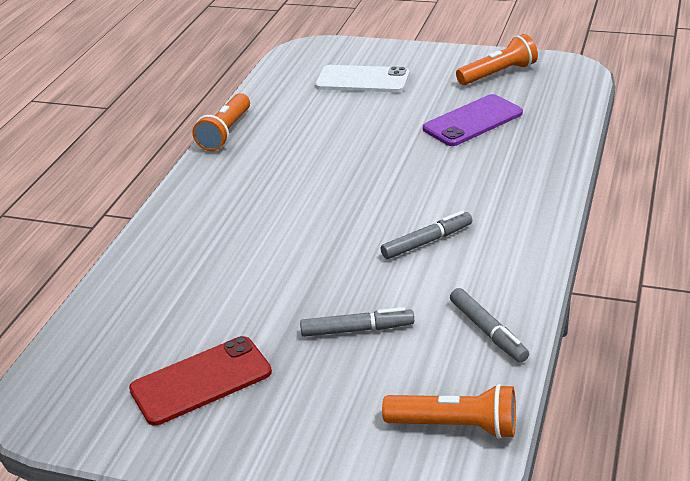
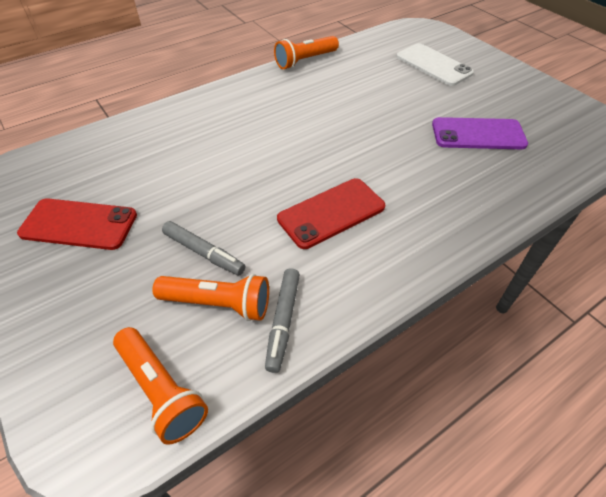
camera: 35 degrees right, 15 degrees up
grey marker [381,211,472,259] -> red phone [277,178,385,249]
orange flashlight [456,34,538,85] -> orange flashlight moved to [152,274,269,321]

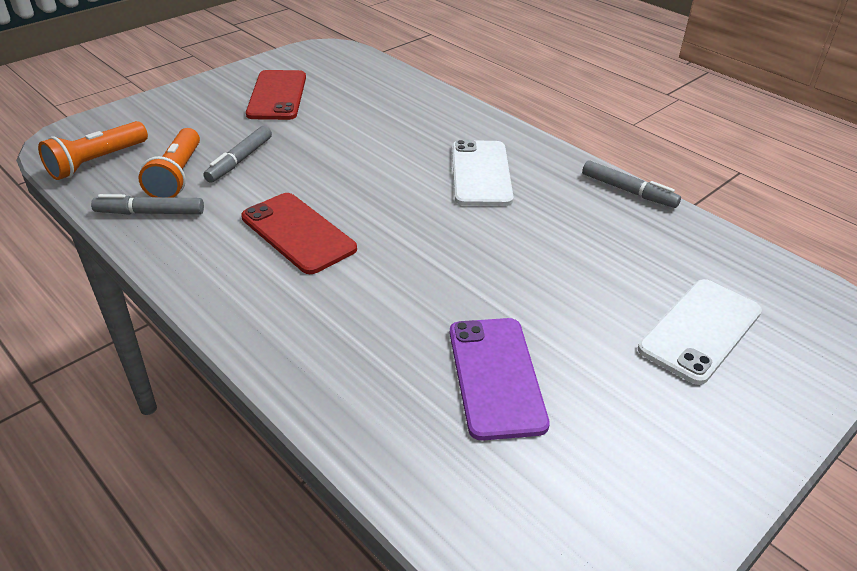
camera: 80 degrees right, 10 degrees down
orange flashlight [274,36,339,69] -> grey marker [582,160,681,208]
none -> white phone [452,140,513,206]

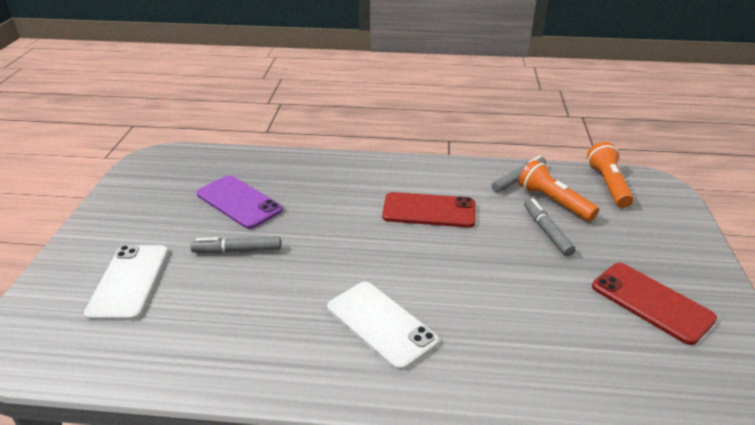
camera: 140 degrees right, 5 degrees down
grey marker [582,160,681,208] -> grey marker moved to [190,236,281,253]

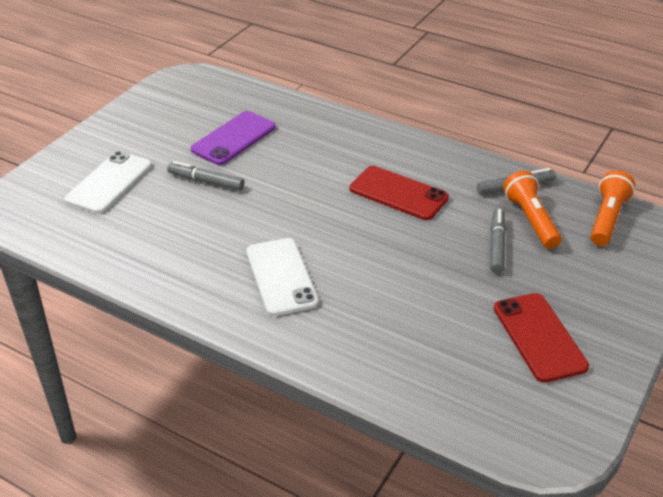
camera: 25 degrees right, 5 degrees up
purple phone [197,175,283,229] -> purple phone turned 60 degrees clockwise [191,111,276,165]

